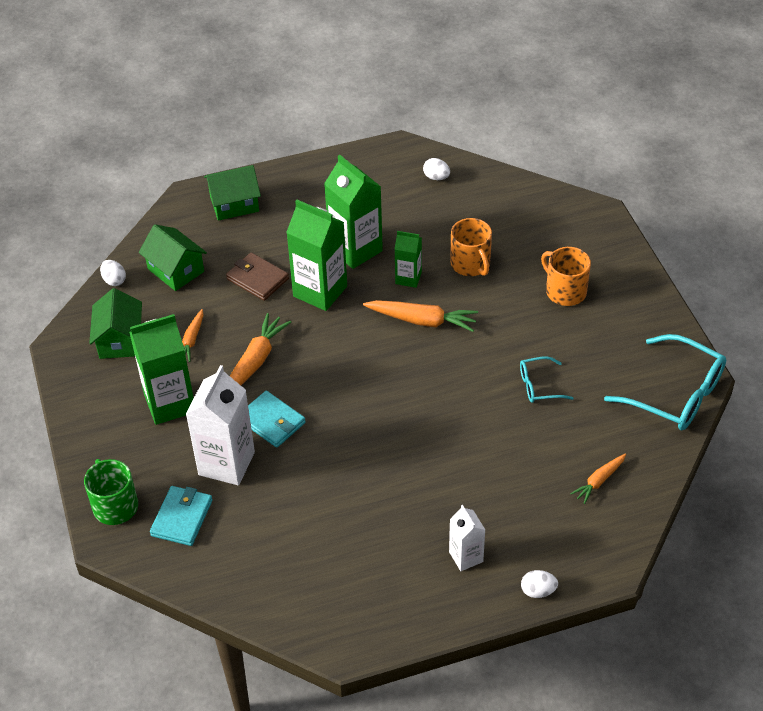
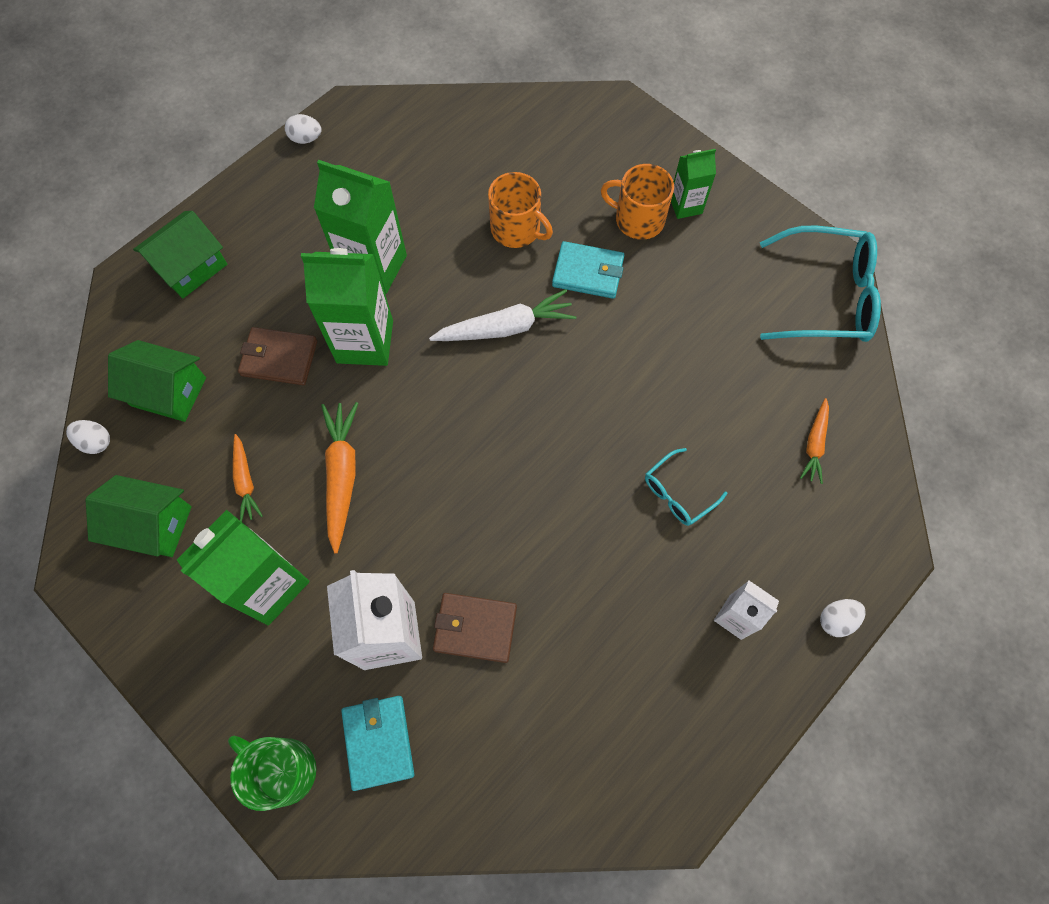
camera: 30 degrees left, 20 degrees up
green house [89,288,142,359] -> green house turned 45 degrees counterclockwise [85,475,192,557]
turquoise wallet [248,391,306,448] -> turquoise wallet moved to [552,241,624,299]
orange carrot [363,300,478,332] -> white carrot [429,289,576,341]
green carton [395,231,422,288] -> green carton moved to [671,149,716,219]
white egg [423,158,450,180] -> white egg moved to [285,114,322,144]
turquoise glasses [520,356,574,403] -> turquoise glasses moved to [645,448,727,526]
none -> brown wallet [433,593,517,663]

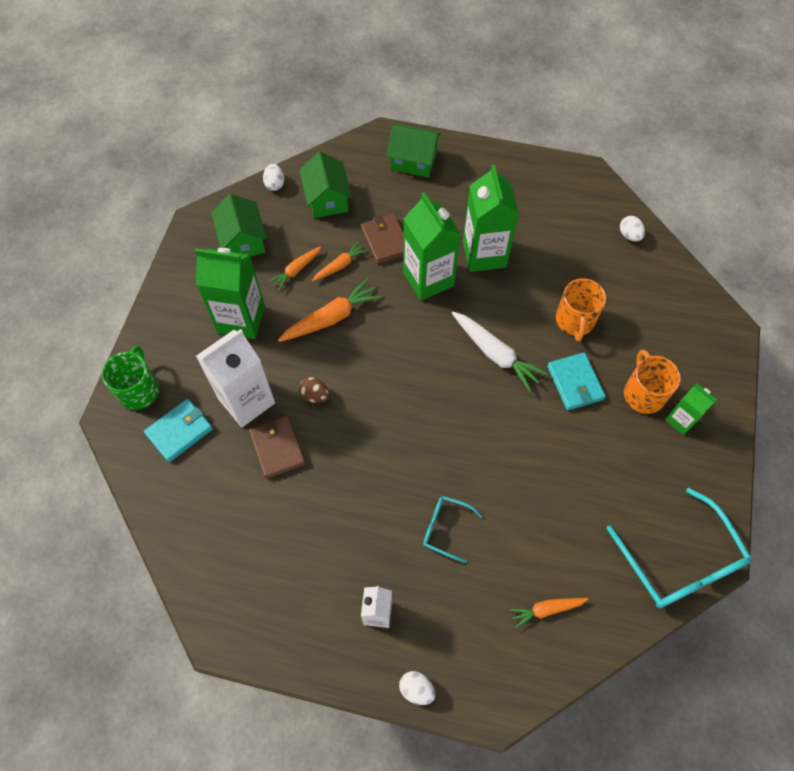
camera: 60 degrees right, 5 degrees down
white egg [285,114,322,144] -> white egg moved to [620,216,645,241]
none -> brown egg [299,377,329,403]
none -> orange carrot [312,241,368,281]

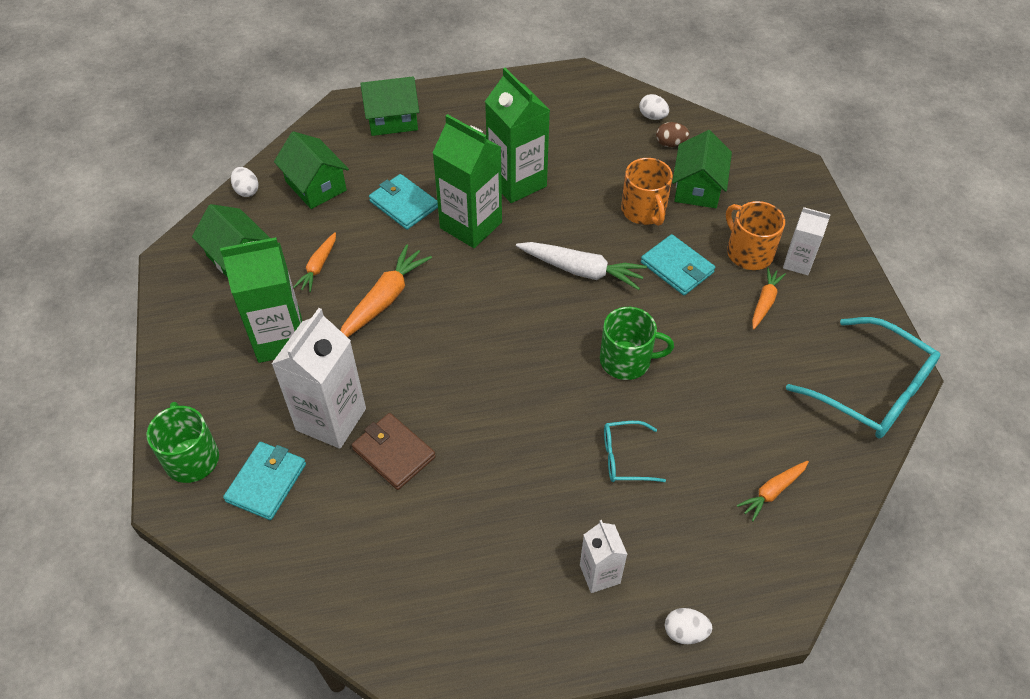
camera: 25 degrees left, 10 degrees down
brown egg [299,377,329,403] -> brown egg moved to [656,122,690,147]
orange carrot [312,241,368,281] -> orange carrot moved to [752,268,786,329]
brown wallet [361,214,404,264] -> turquoise wallet [369,174,438,230]
green carton [665,383,717,435] -> white carton [783,207,831,275]
none -> green mug [600,307,674,380]
none -> green house [672,130,732,208]

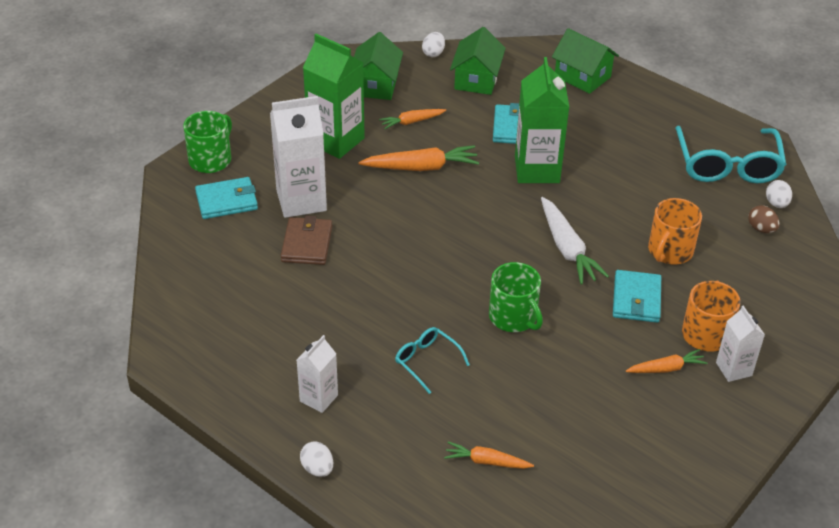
camera: 50 degrees right, 10 degrees down
green carton [485,67,550,203] -> none
green house [672,130,732,208] -> none
turquoise glasses [786,317,940,439] -> turquoise glasses moved to [675,126,786,183]

